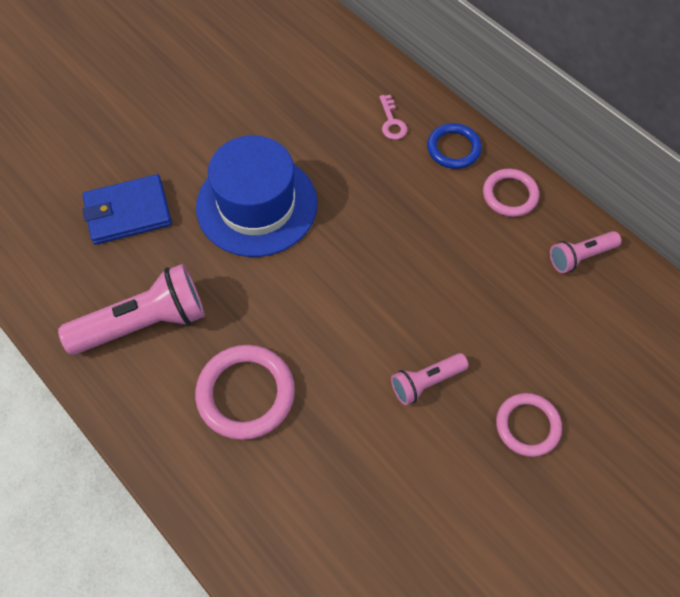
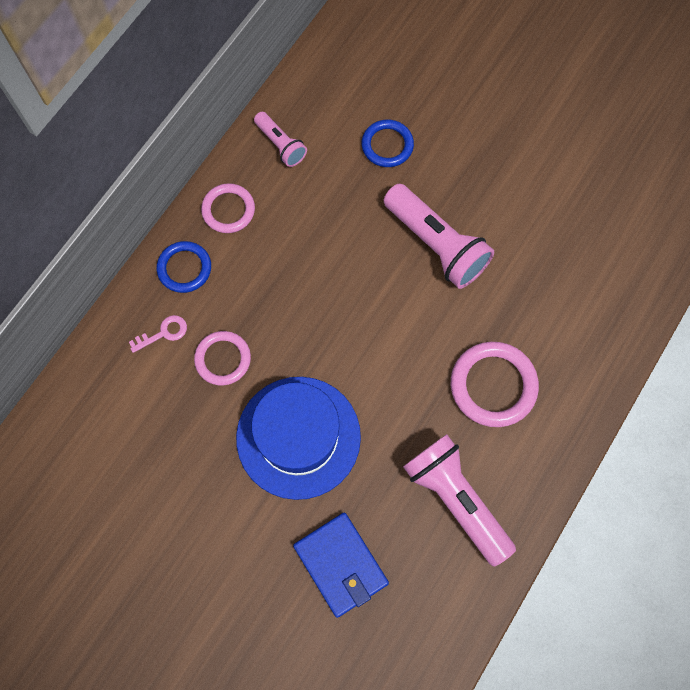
camera: 105 degrees left, 10 degrees up
pink flashlight [391,353,469,405] -> pink flashlight [384,184,494,289], size x1.82
pink ring [496,393,562,457] -> pink ring moved to [194,331,251,385]
none -> blue ring [362,120,414,167]

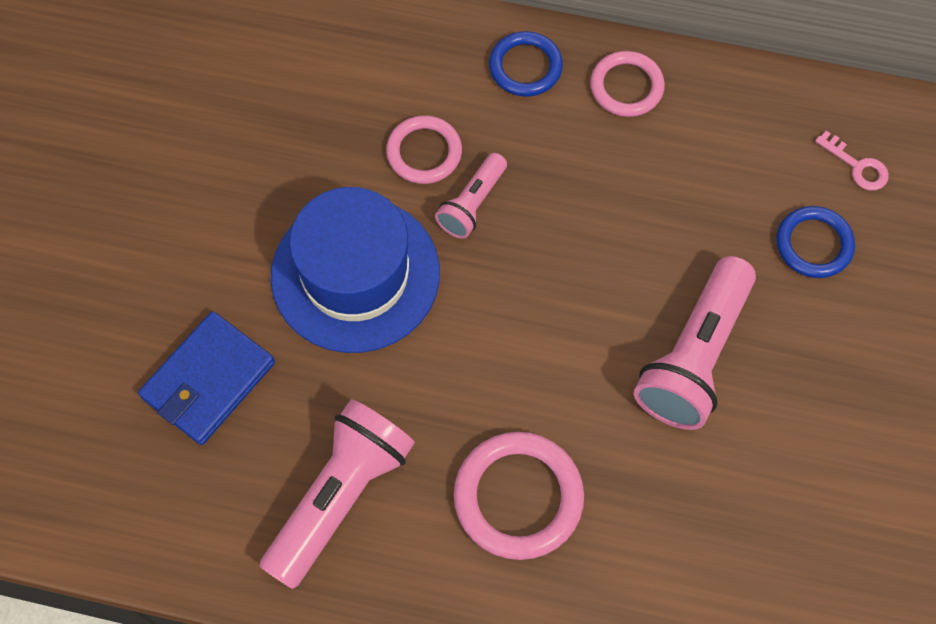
camera: 70 degrees right, 5 degrees down
pink key [129,315,187,353] -> pink key moved to [815,131,889,190]
pink flashlight [254,112,307,167] -> pink flashlight moved to [435,153,507,239]

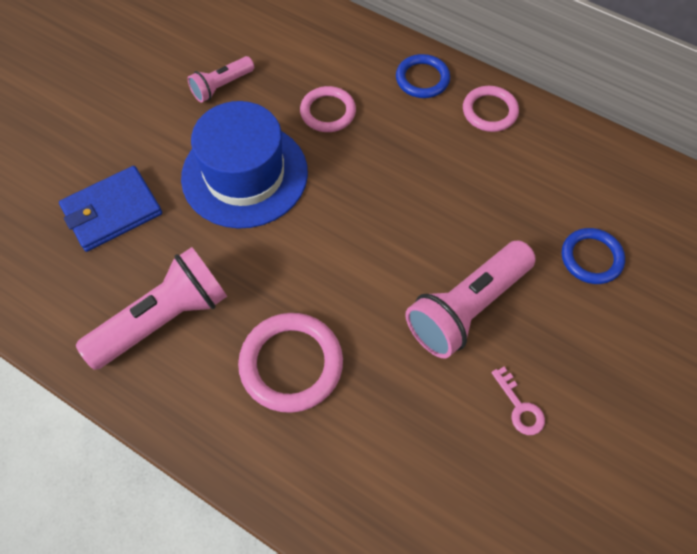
camera: 20 degrees right, 5 degrees down
pink flashlight [435,153,507,239] -> pink flashlight moved to [188,56,254,103]
pink key [815,131,889,190] -> pink key moved to [491,367,545,435]

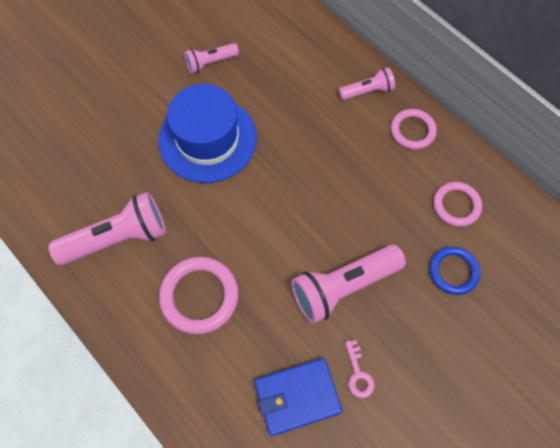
camera: 15 degrees right, 5 degrees up
blue wallet [59,166,162,252] -> blue wallet moved to [254,358,343,436]
pink ring [300,86,356,132] -> pink ring moved to [434,182,482,227]
blue ring [396,54,450,98] -> pink flashlight [339,67,395,100]

